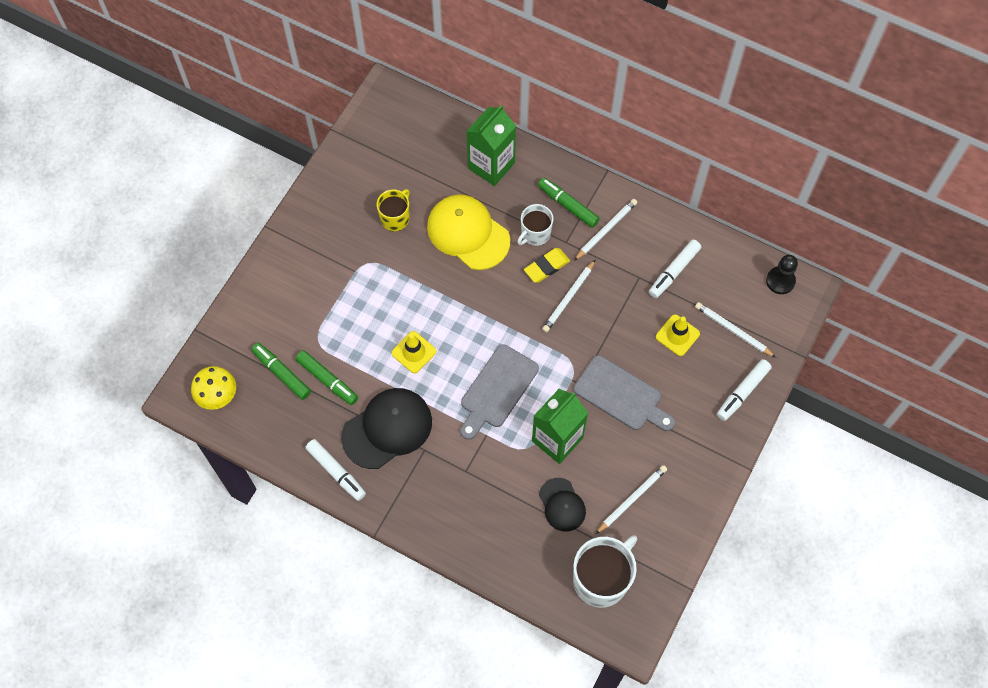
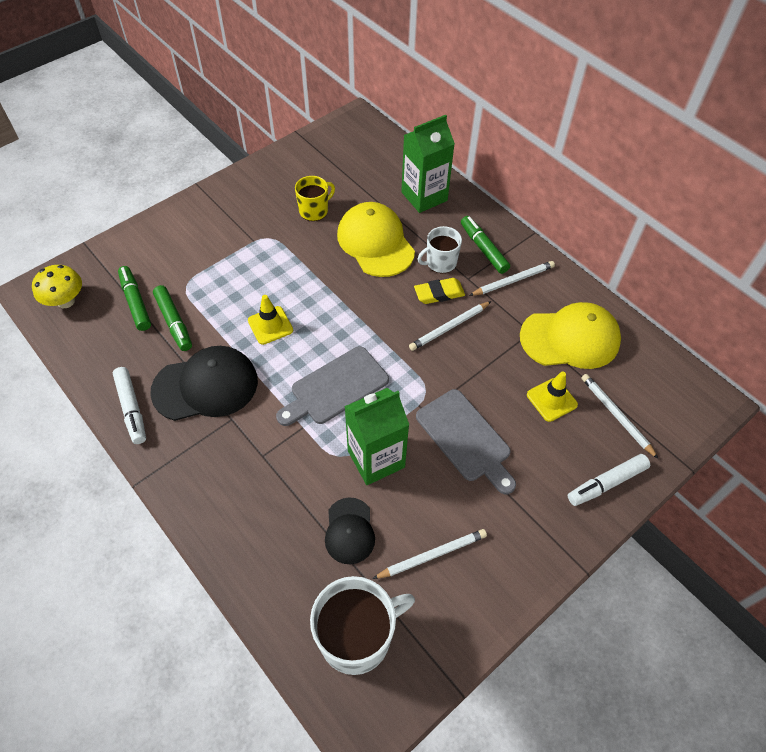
camera: 20 degrees right, 10 degrees down
white marker [649,239,701,298] -> yellow cap [520,302,621,369]
black pawn [766,255,798,294] -> none

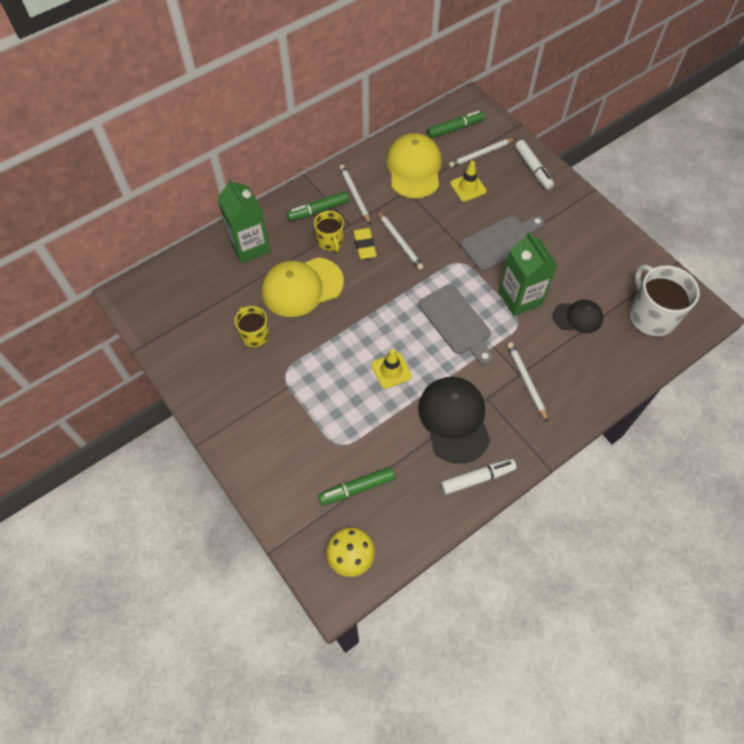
camera: 85 degrees left, 5 degrees up
green marker [153,285,192,351] -> green marker moved to [427,111,484,139]
white pencil [372,529,487,579] -> white pencil moved to [507,342,548,422]
white mug [418,226,462,273] -> yellow mug [314,211,344,252]

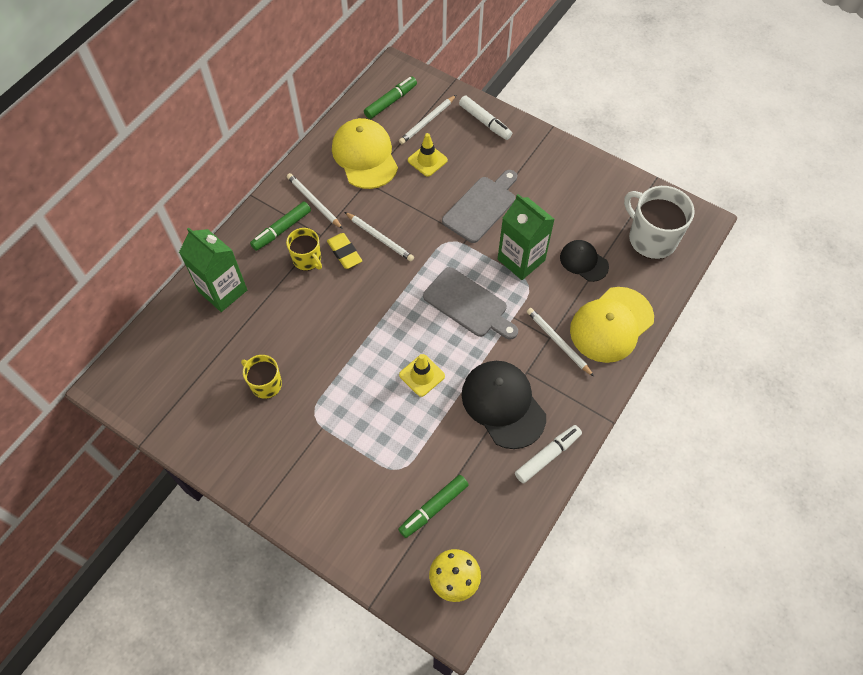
camera: 20 degrees left, 0 degrees up
yellow cap [262,257,344,317] -> yellow cap moved to [570,287,654,363]
black cap [553,300,603,333] -> black cap turned 120 degrees counterclockwise [560,240,609,282]

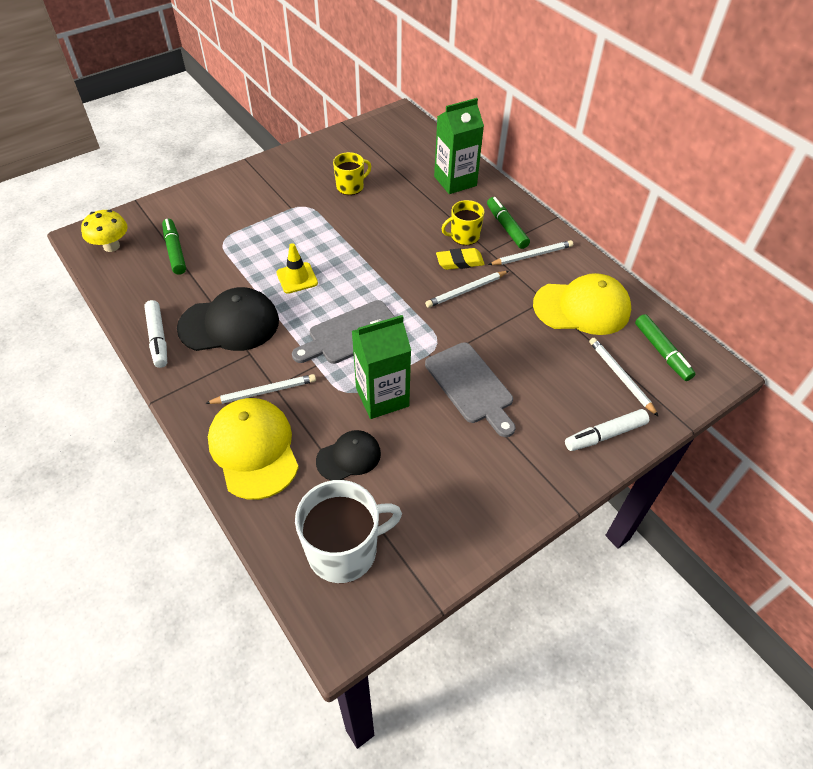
camera: 110 degrees right, 10 degrees down
yellow traffic cone [408,133,448,177] -> none

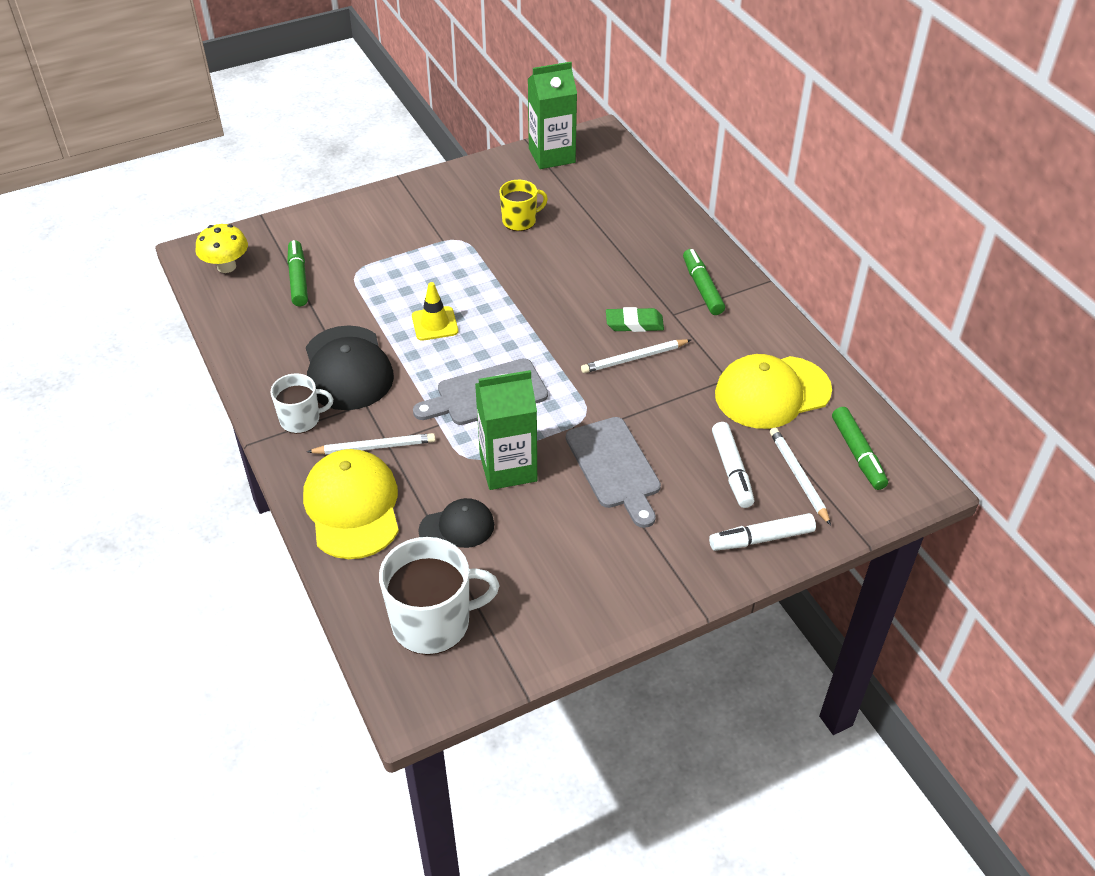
camera: 10 degrees right, 5 degrees down
white marker [144,300,167,368] -> white marker moved to [712,422,754,508]
black cap [177,287,279,351] -> black cap turned 75 degrees clockwise [306,325,394,410]
green carton [434,98,484,194] -> green carton moved to [528,62,577,169]
yellow eraser [436,248,485,270] -> green eraser [606,307,664,332]
yellow mug [441,200,485,245] -> none
white pencil [488,240,573,265] -> none
yellow cap [533,273,631,335] -> yellow cap turned 150 degrees clockwise [715,354,832,429]
none -> white mug [270,373,333,434]

